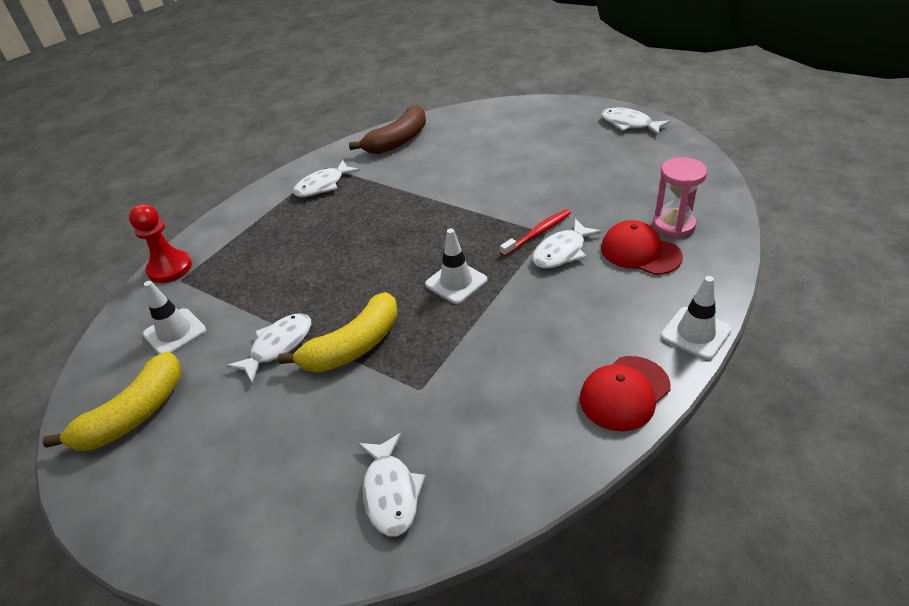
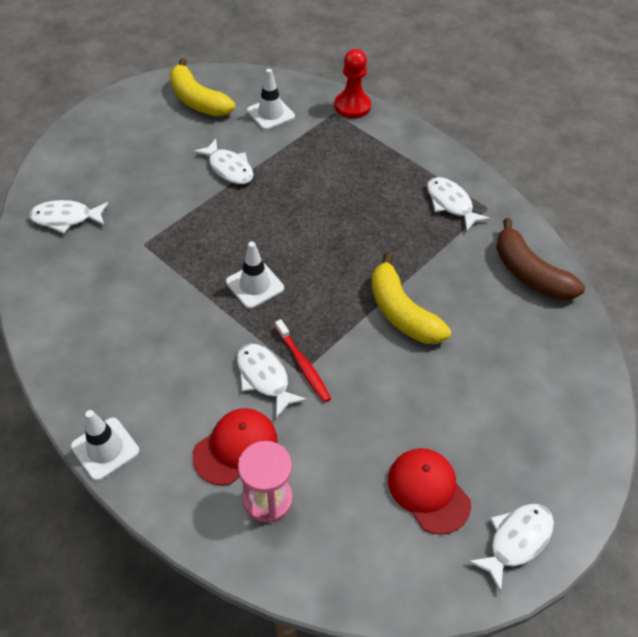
camera: 95 degrees right, 10 degrees up
yellow banana [278,292,398,372] -> yellow banana moved to [371,252,451,344]
red cap [580,356,671,432] -> red cap moved to [388,448,471,535]

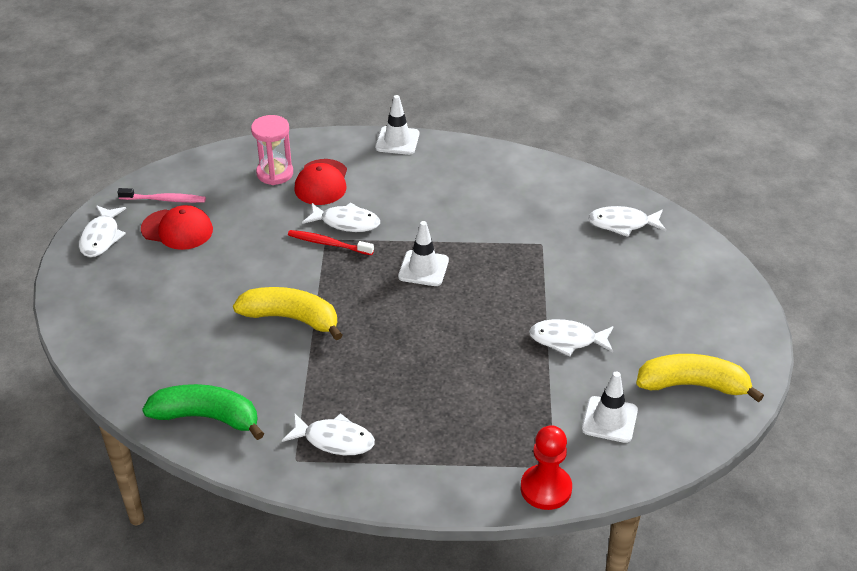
camera: 140 degrees right, 10 degrees down
white fish [29,200,109,234] -> white fish turned 135 degrees counterclockwise [588,206,666,237]
brown banana [496,218,585,300] -> green banana [142,384,264,440]
none -> pink toothbrush [117,188,206,203]

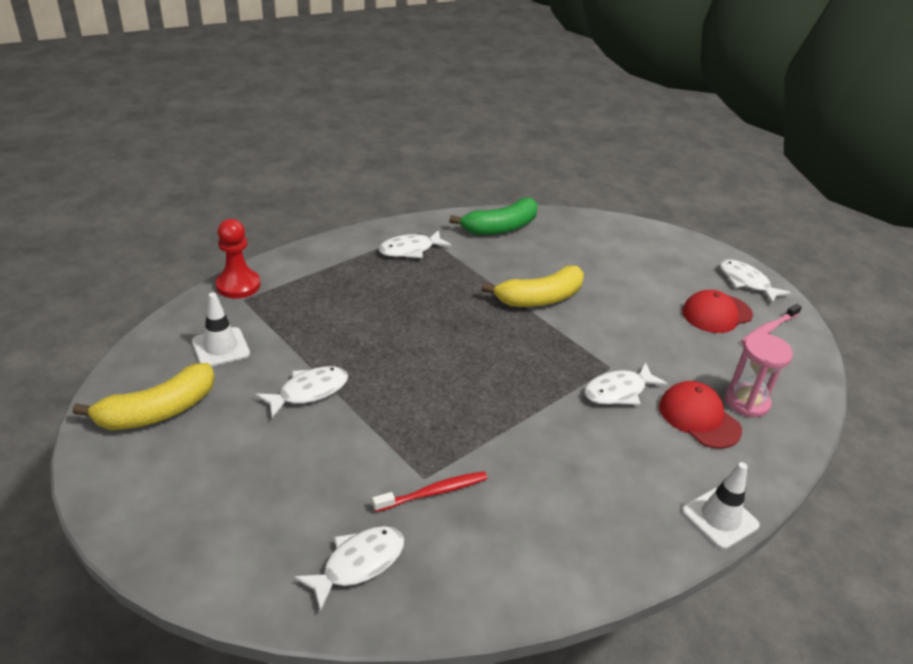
camera: 135 degrees right, 5 degrees down
red toothbrush [288,230,374,255] -> red toothbrush moved to [372,471,488,512]
white traffic cone [398,221,449,286] -> none

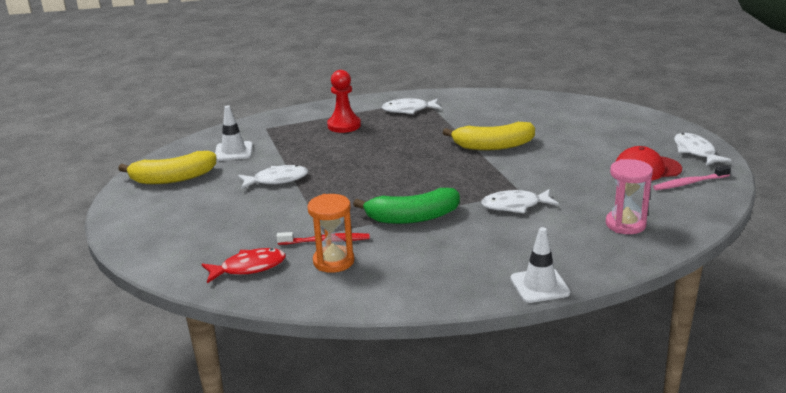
camera: 25 degrees right, 10 degrees down
red pawn [216,219,260,299] -> red pawn moved to [327,70,361,133]
white fish [294,526,404,612] -> red fish [201,248,286,283]
green banana [449,198,538,235] -> green banana moved to [353,188,460,224]
red cap [659,381,742,449] -> none
none -> orange hourglass [307,194,354,273]

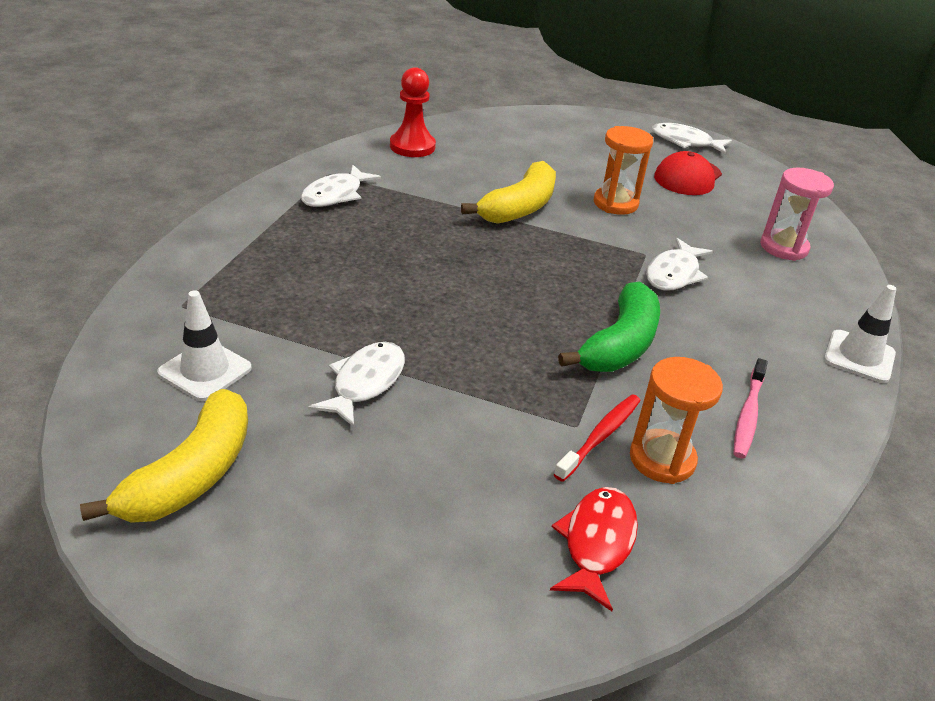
camera: 55 degrees left, 10 degrees up
red pawn [327,70,361,133] -> red pawn moved to [390,67,436,157]
pink toothbrush [653,166,731,190] -> pink toothbrush moved to [733,358,768,459]
none -> orange hourglass [594,126,653,215]

